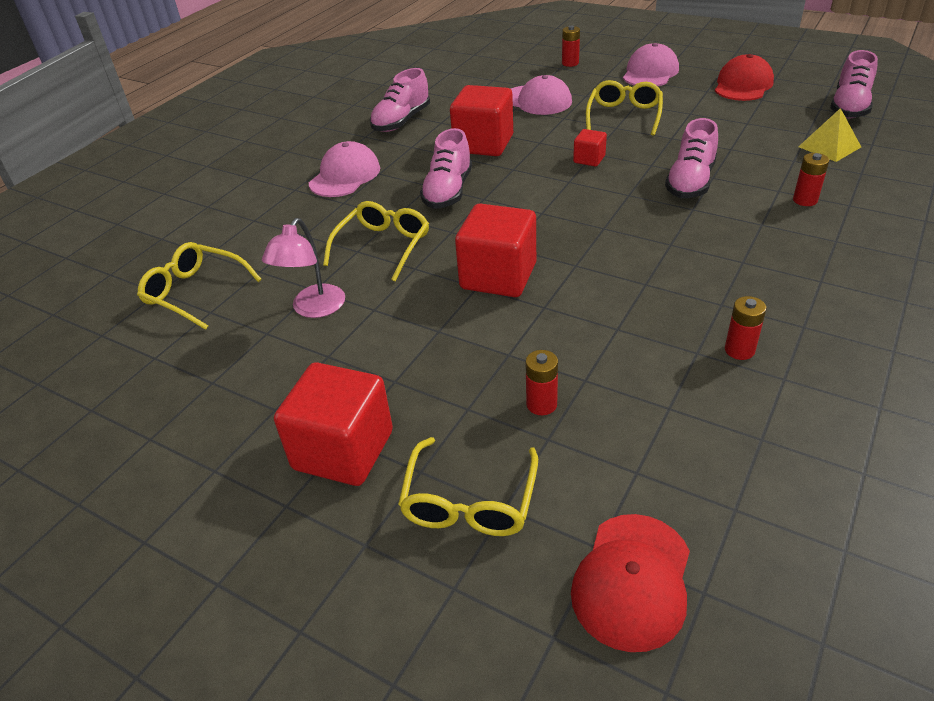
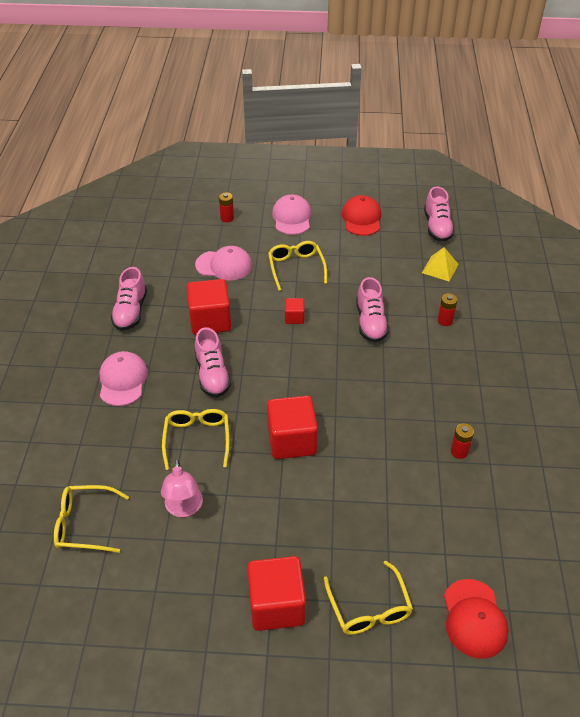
camera: 30 degrees left, 5 degrees up
red battery [526,350,558,415] -> none

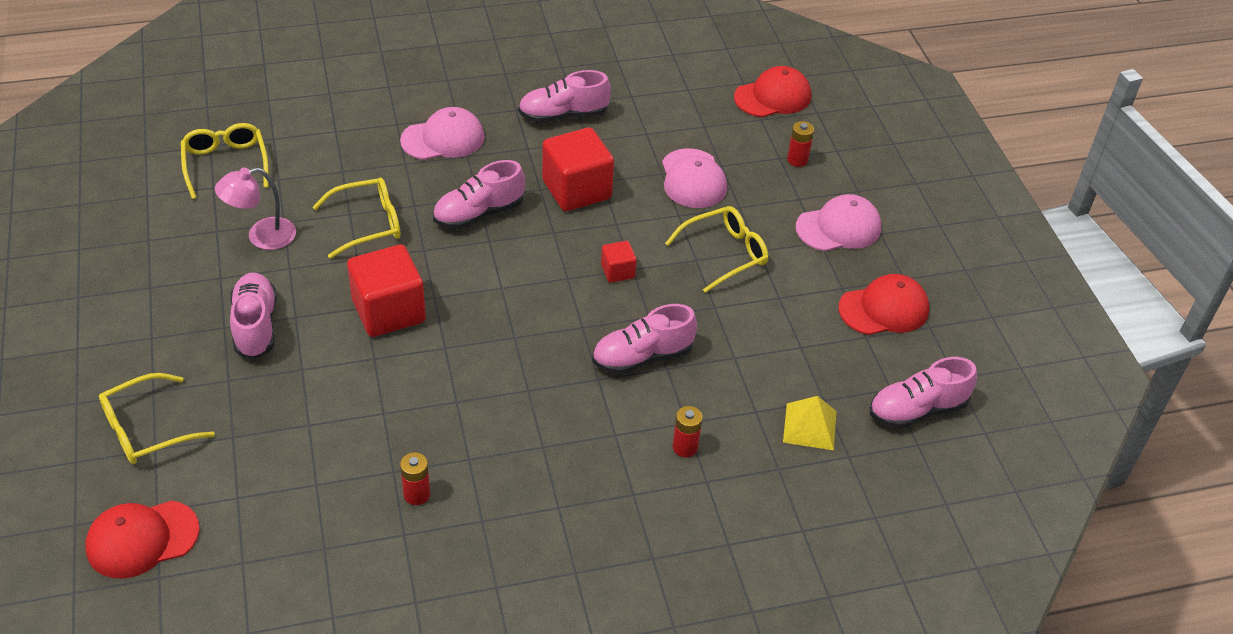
camera: 70 degrees right, 0 degrees up
red cube [247,556,306,631] -> none
none -> pink shoe [230,273,277,359]
none -> red cap [734,66,811,117]

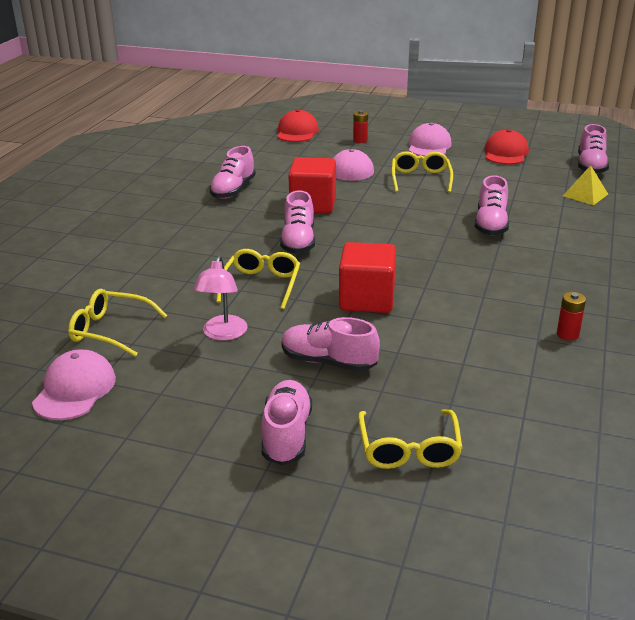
camera: 55 degrees left, 15 degrees down
red cap [85,501,200,578] -> none
pink cap [400,107,485,160] -> pink cap moved to [32,350,116,420]
red cube [601,241,637,283] -> none
red battery [672,406,703,457] -> none
none -> pink shoe [261,380,312,465]

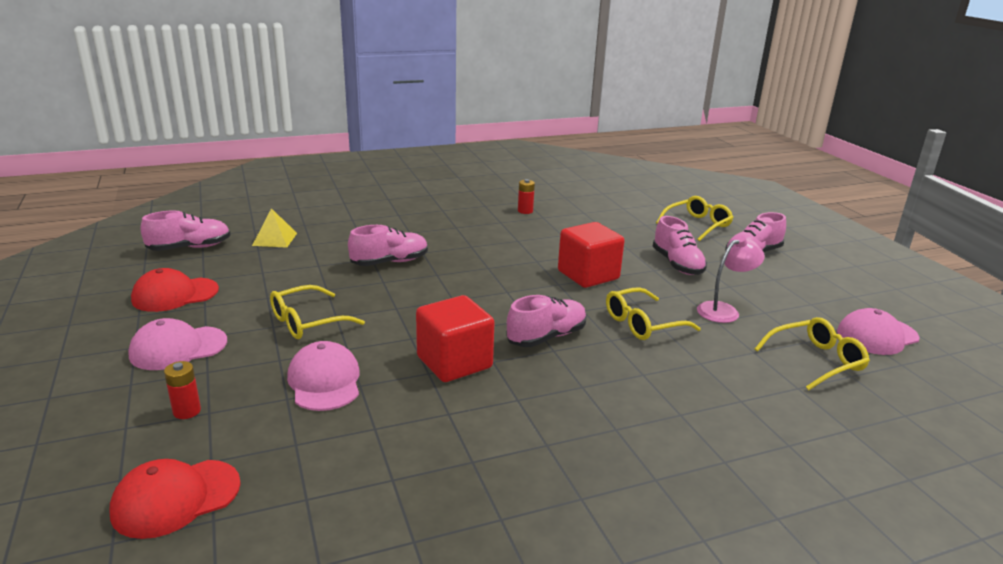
camera: 130 degrees left, 5 degrees down
yellow glasses [68,289,167,357] -> yellow glasses turned 90 degrees counterclockwise [755,317,870,390]
pink shoe [209,146,256,199] -> none

